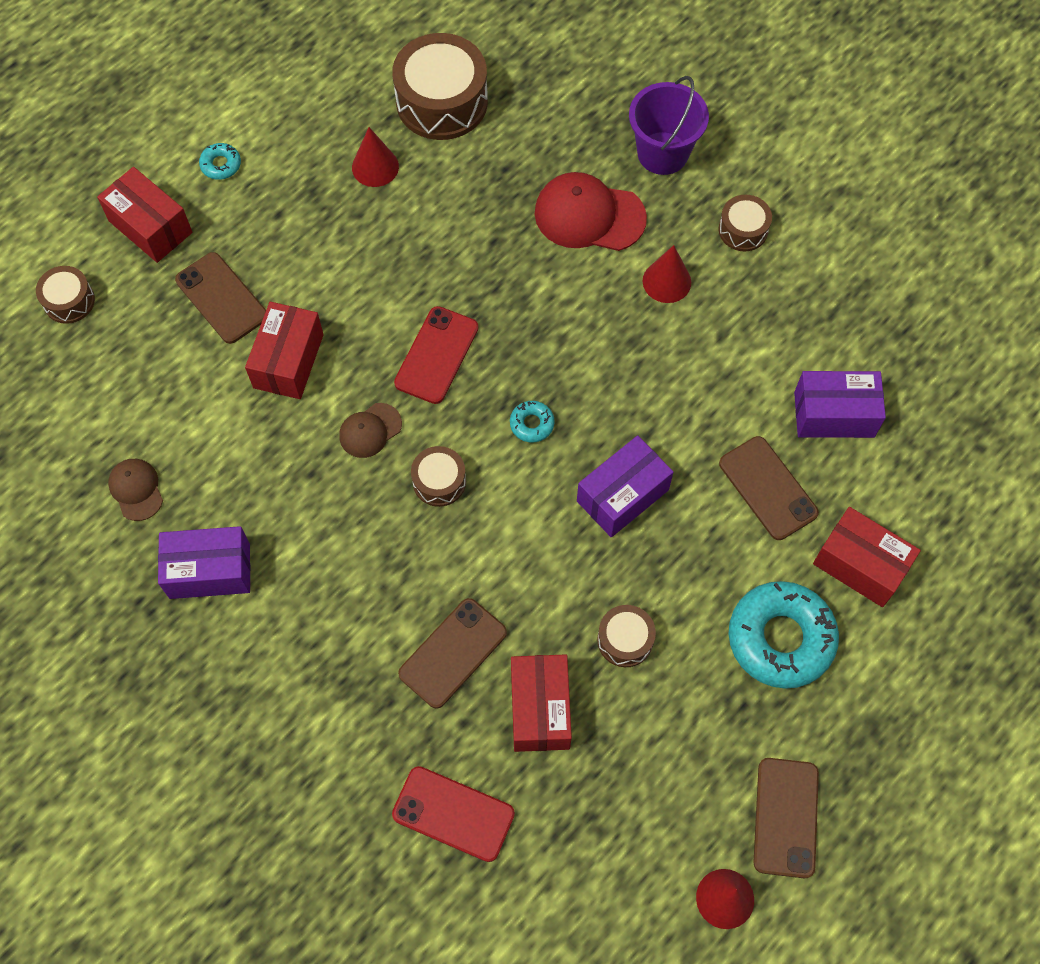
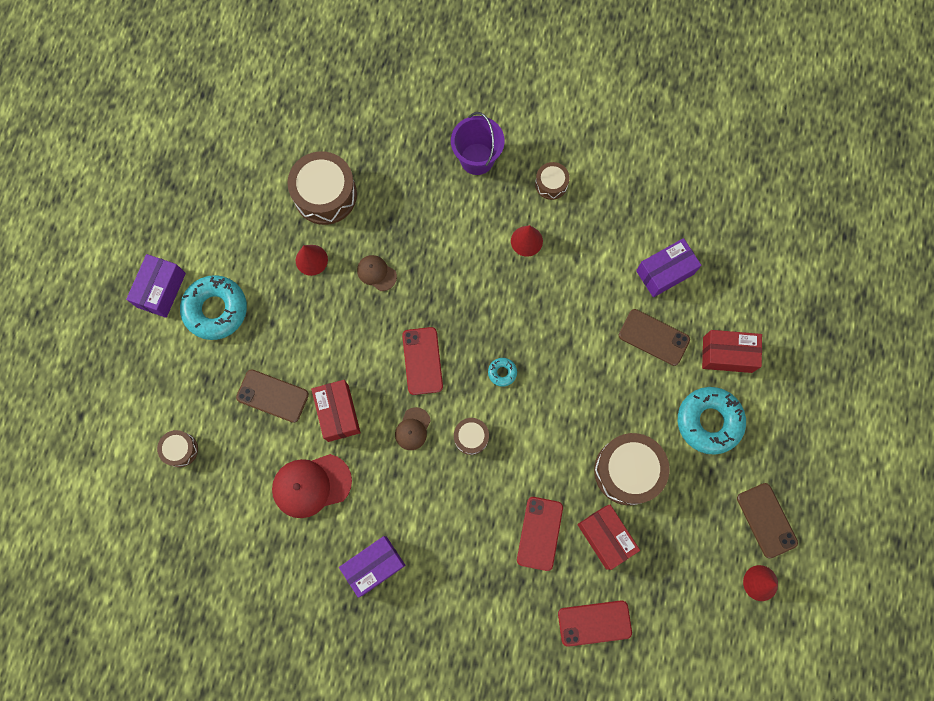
camera: 30 degrees left, 10 degrees up
red box [97,167,192,263] -> none
brown cap [108,459,163,521] -> brown cap moved to [357,255,397,291]
turquoise donut [199,143,241,180] -> turquoise donut [180,275,247,340], size x2.28
brown phone [398,598,507,709] -> red phone [517,497,563,571]
red cap [535,172,647,251] -> red cap moved to [272,454,352,518]
purple box [577,435,673,538] -> purple box moved to [126,254,186,318]
brown drum [597,605,656,667] -> brown drum [594,433,669,505], size x1.93

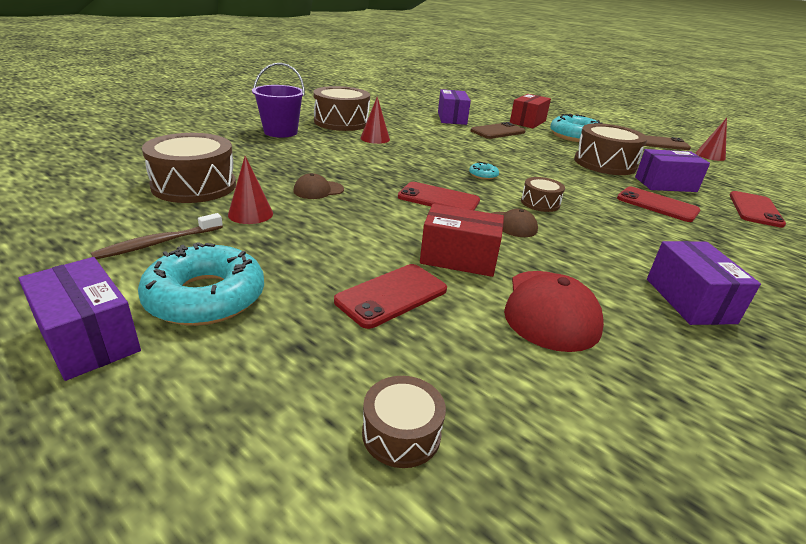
camera: 65 degrees left, 45 degrees down
brown phone [236,369,309,423] -> red phone [334,264,447,329]
brown drum [535,162,570,200] -> brown drum [313,86,370,131], size x1.93
red box [577,505,640,570] -> purple box [635,149,710,192]
none -> brown toothbrush [91,213,223,259]

